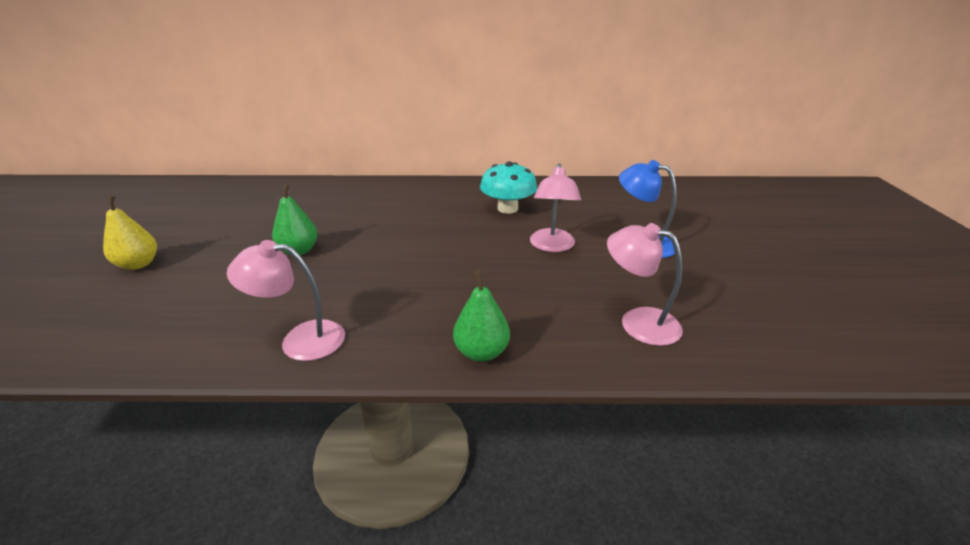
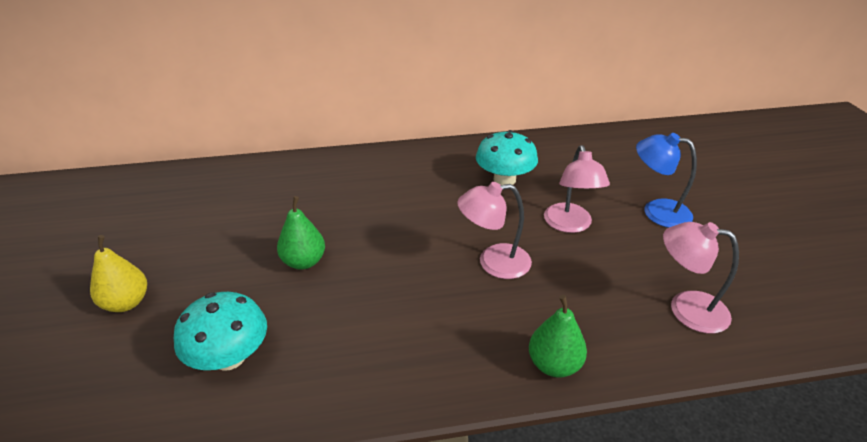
camera: 10 degrees left, 5 degrees up
pink lamp [227,240,345,361] -> pink lamp moved to [457,182,532,279]
none -> turquoise mushroom [174,292,267,371]

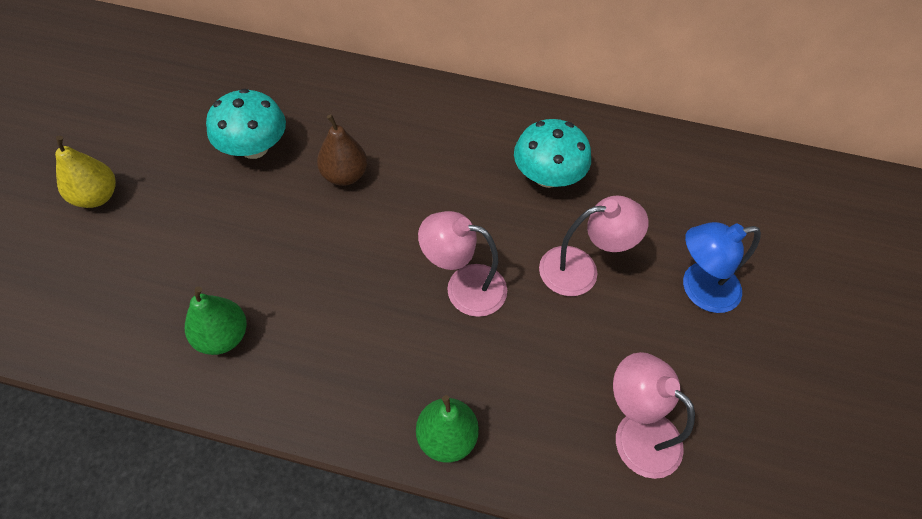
camera: 20 degrees right, 20 degrees up
turquoise mushroom [174,292,267,371] -> turquoise mushroom moved to [206,89,286,159]
green pear [277,196,325,270] -> green pear moved to [185,286,247,355]
pink lamp [544,145,610,233] -> pink lamp turned 120 degrees counterclockwise [539,196,649,296]
blue lamp [636,133,697,228] -> blue lamp turned 60 degrees counterclockwise [683,222,761,313]
none -> brown pear [317,114,367,186]

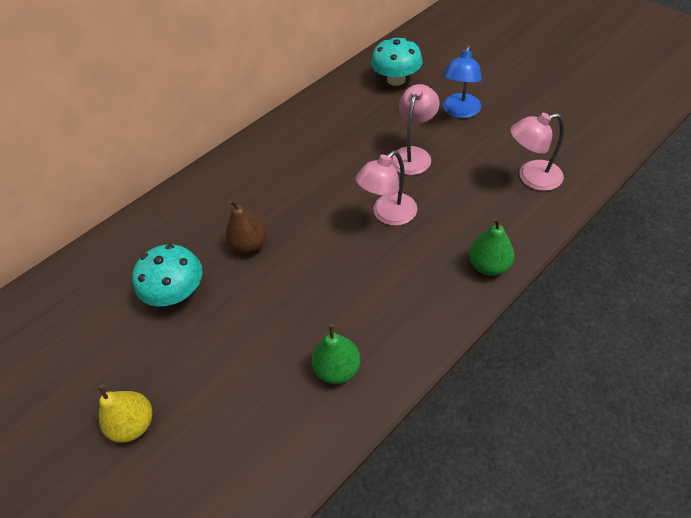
camera: 50 degrees left, 5 degrees down
turquoise mushroom [514,119,591,188] -> turquoise mushroom moved to [371,37,423,86]

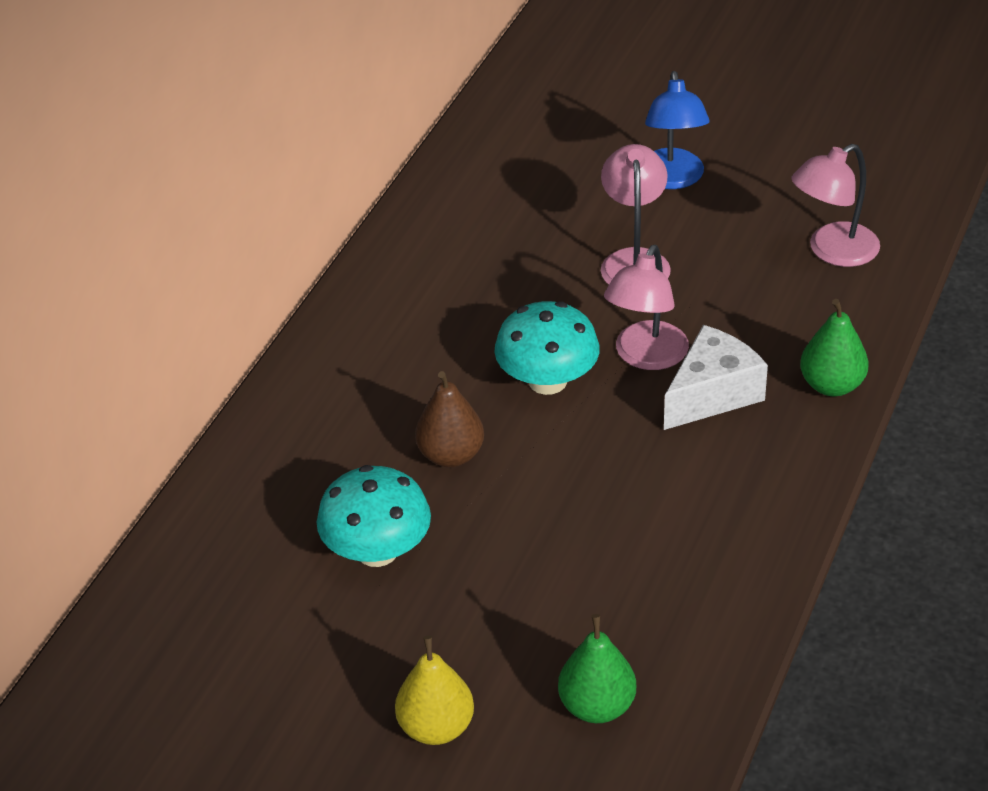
camera: 25 degrees left, 10 degrees down
green pear [312,324,360,384] -> green pear moved to [558,614,636,723]
turquoise mushroom [371,37,423,86] -> turquoise mushroom moved to [494,301,600,395]
none -> white cheese [664,325,768,430]

